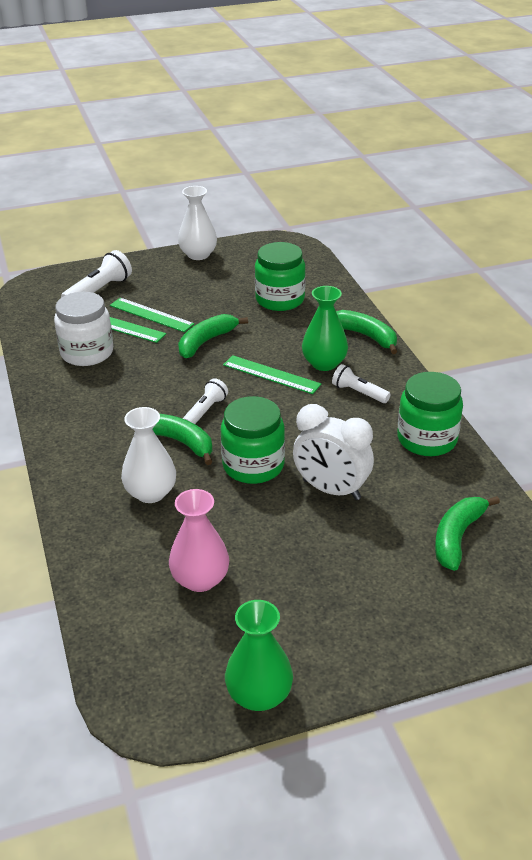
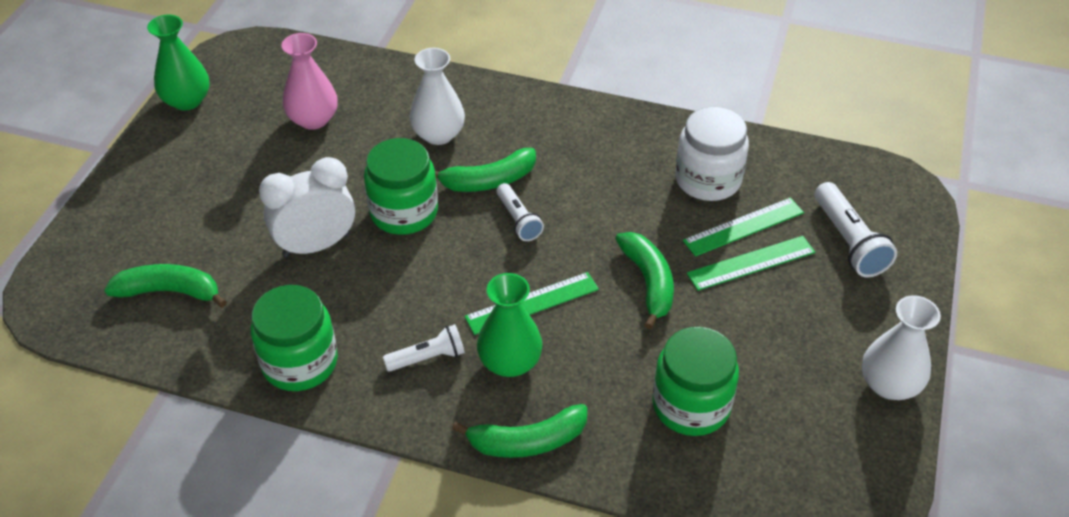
camera: 125 degrees right, 10 degrees up
green banana [435,496,500,571] -> green banana turned 60 degrees counterclockwise [104,264,227,308]

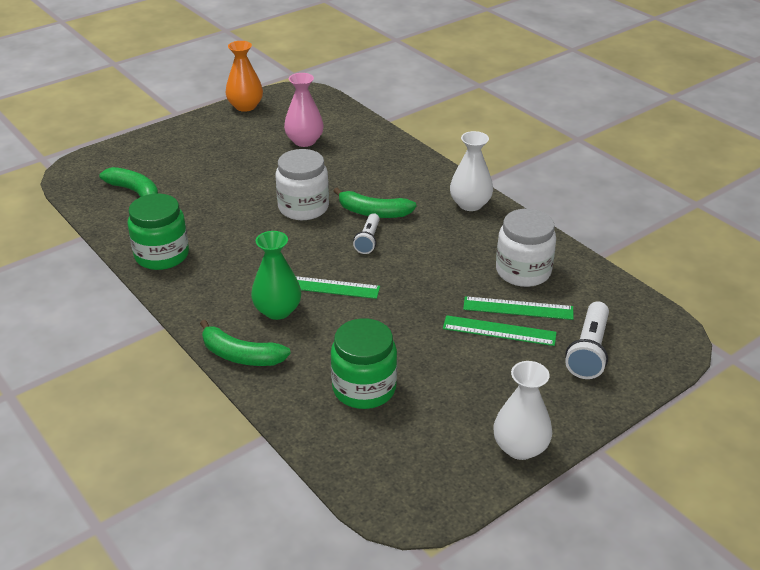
camera: 35 degrees right, 10 degrees down
green vase [147,15,210,111] -> orange vase [226,41,263,112]
white clock [259,157,355,257] -> none
green jar [364,138,438,235] -> white jar [276,149,329,220]
white flashlight [383,324,465,372] -> none
white vase [410,48,465,145] -> white vase moved to [450,131,493,211]
green banana [615,232,674,329] -> none

